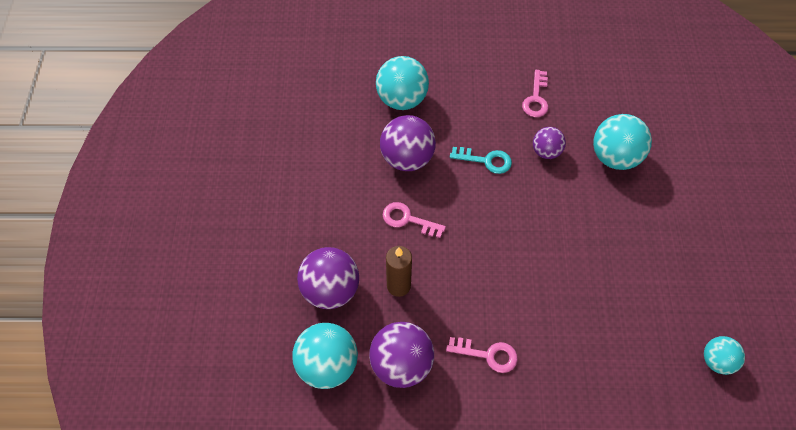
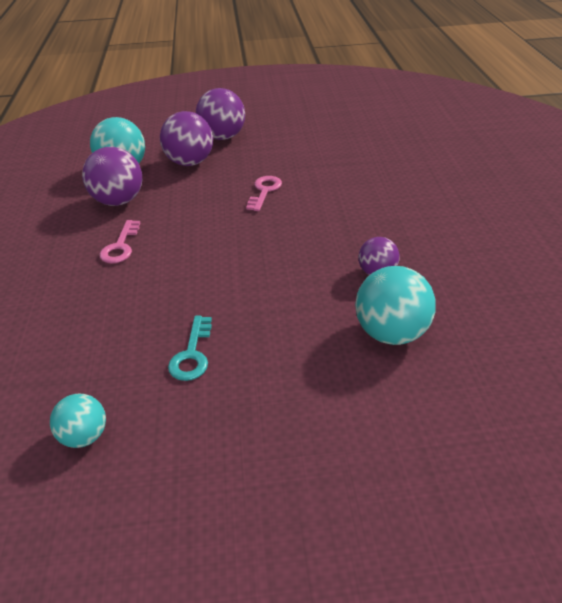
camera: 85 degrees right, 20 degrees down
turquoise ball [376,56,429,110] -> none
purple ball [380,115,436,171] -> purple ball moved to [196,88,245,140]
brown candle [386,246,412,297] -> none
turquoise key [450,147,512,174] -> turquoise key moved to [168,316,212,381]
pink key [522,70,548,117] -> none

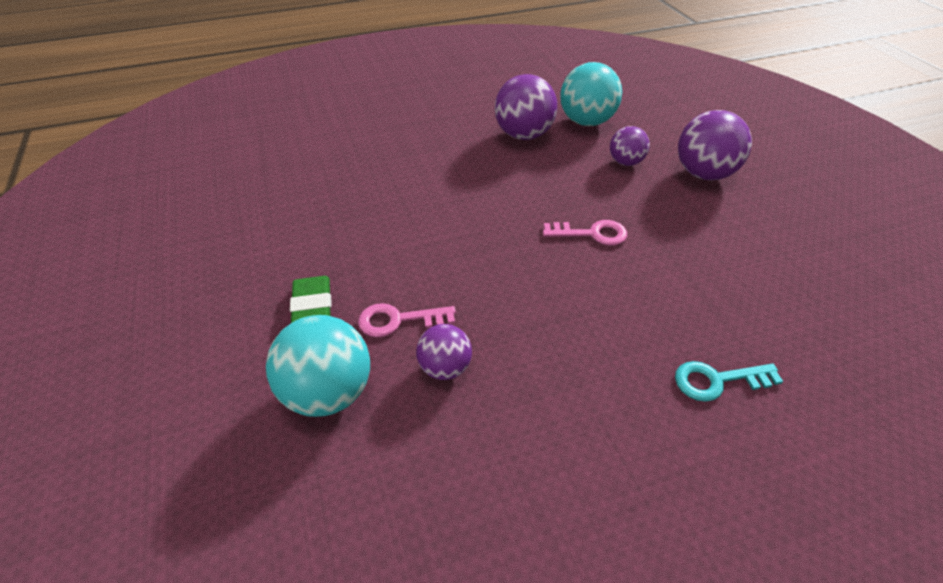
camera: 75 degrees right, 5 degrees up
turquoise ball [50,394,106,448] -> none
pink key [99,220,140,263] -> pink key moved to [358,303,456,337]
purple ball [160,111,213,166] -> purple ball [610,126,650,166], size x0.59
turquoise key [168,316,212,381] -> turquoise key moved to [675,361,783,402]
none -> green eraser [290,276,332,323]

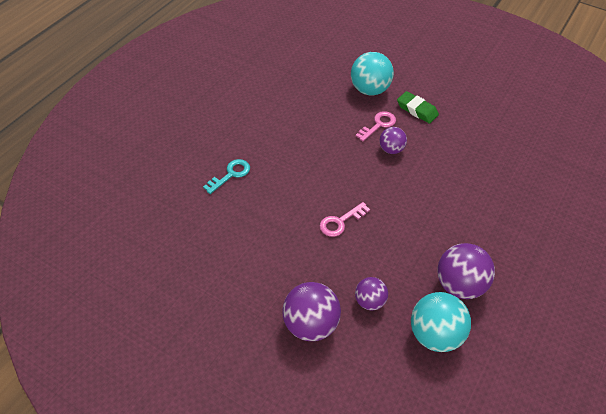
camera: 140 degrees right, 5 degrees up
purple ball [416,324,472,380] -> purple ball moved to [380,127,407,154]

